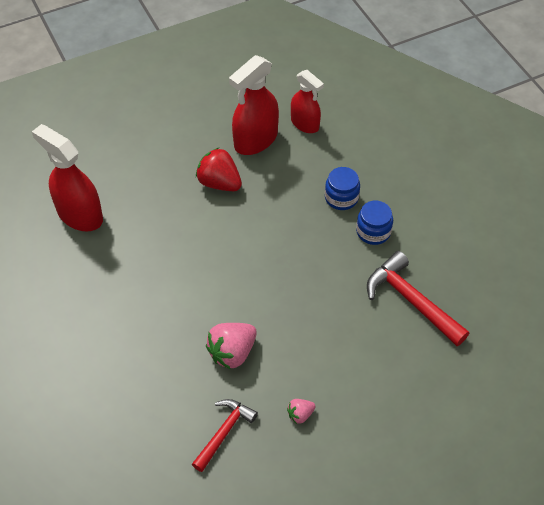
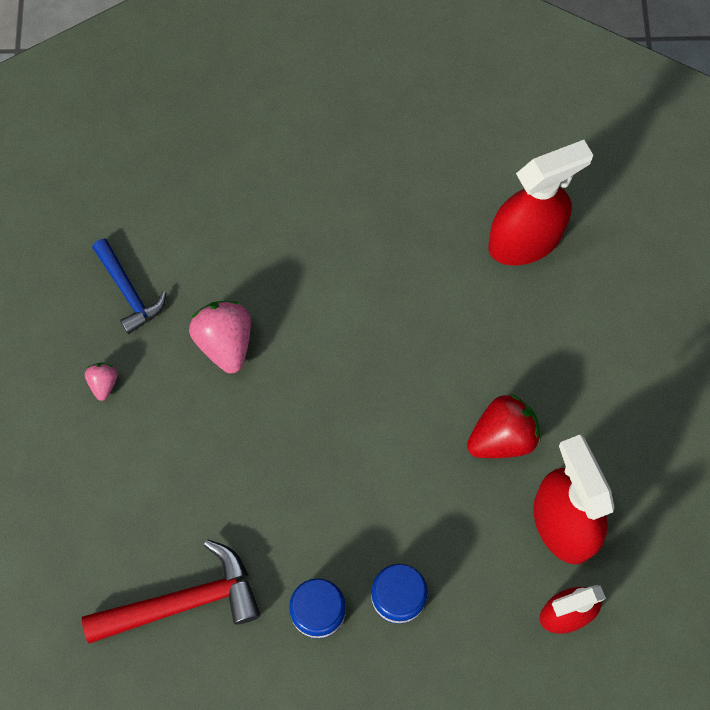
camera: 115 degrees right, 15 degrees up
red hammer [192,399,258,472] -> blue hammer [92,239,166,334]

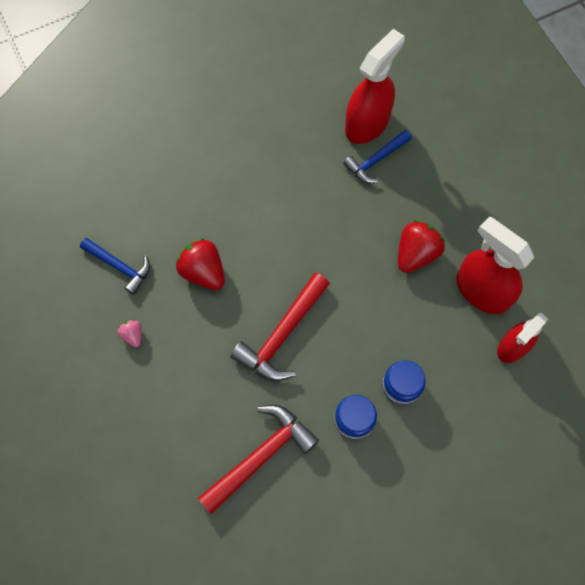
camera: 25 degrees left, 0 degrees up
pink strawberry [189,301,251,373] -> red strawberry [176,238,225,290]
none -> red hammer [231,272,330,381]
none -> blue hammer [343,130,412,183]

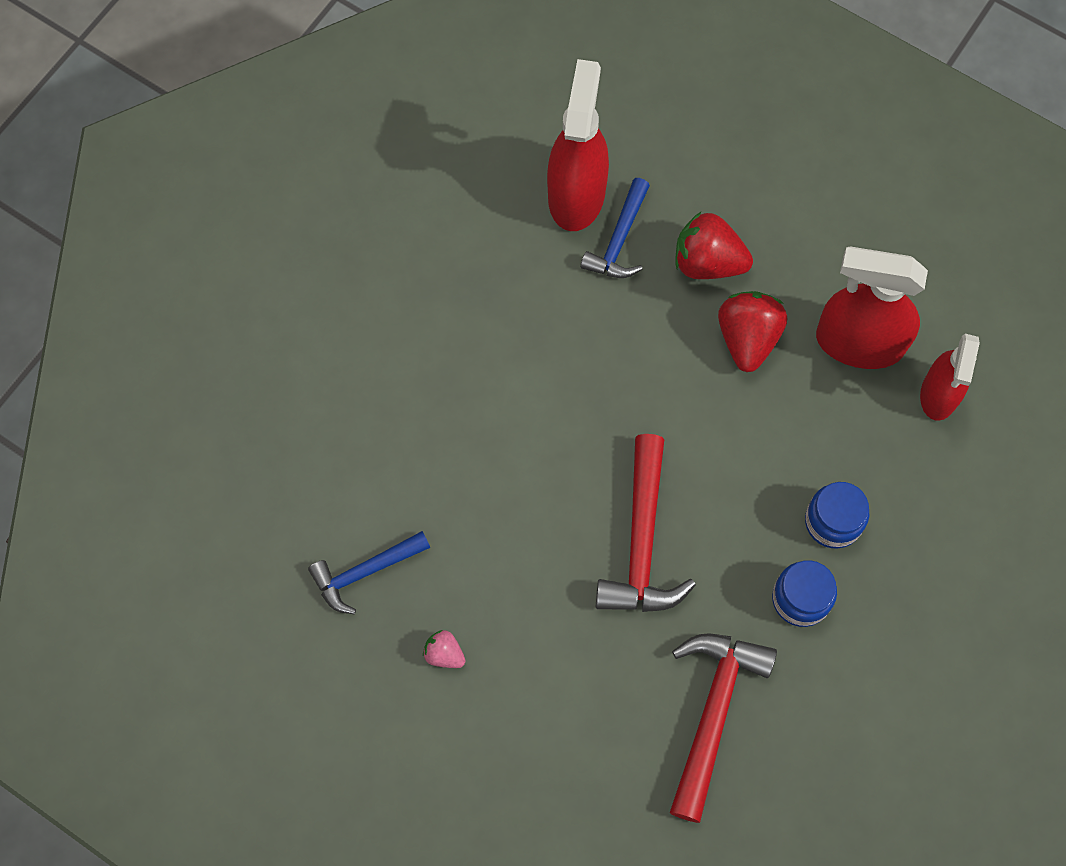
camera: 30 degrees left, 0 degrees up
blue hammer [80,238,150,295] -> blue hammer turned 150 degrees clockwise [308,531,430,614]
red strawberry [176,238,225,290] -> red strawberry moved to [675,211,753,279]

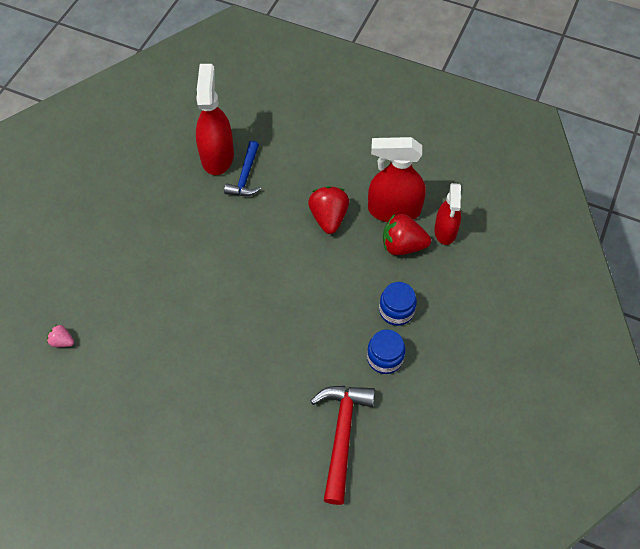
camera: 10 degrees left, 10 degrees down
blue hammer [308,531,430,614] -> none
pink strawberry [423,630,465,668] -> pink strawberry moved to [47,325,74,347]
red hammer [596,434,696,612] -> none
red strawberry [675,211,753,279] -> red strawberry moved to [383,214,431,255]

